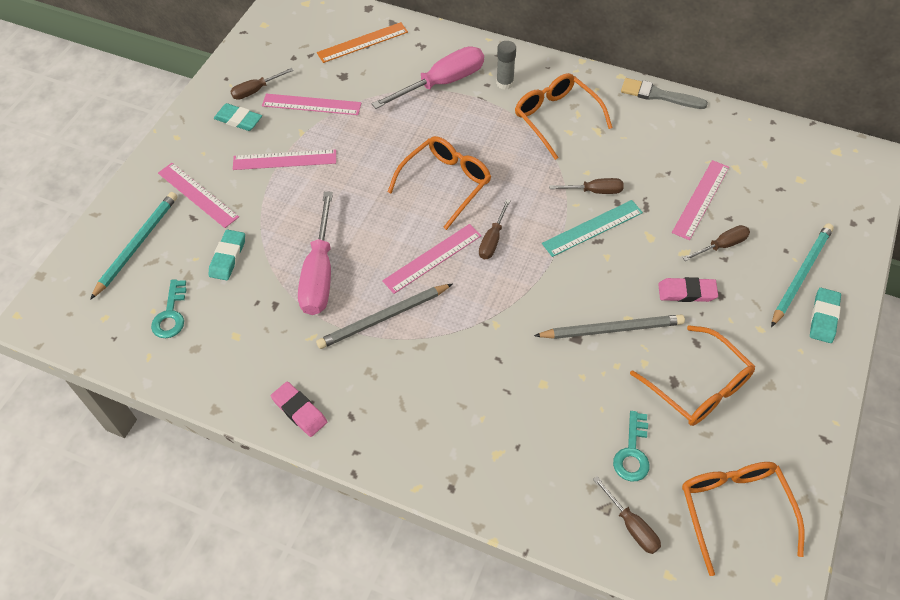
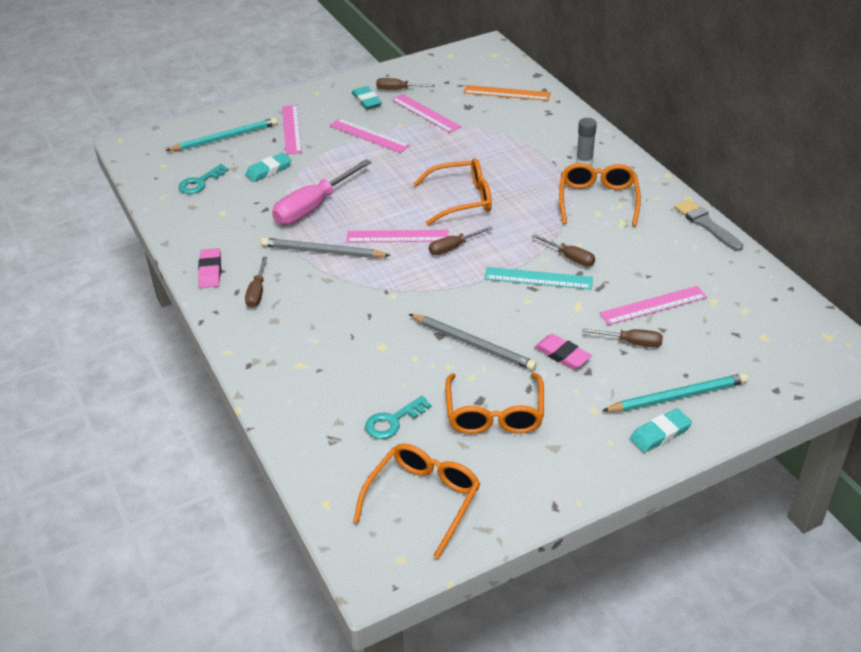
camera: 40 degrees right, 15 degrees down
pink screwdriver [372,46,484,109] -> none
brown screwdriver [593,476,661,554] -> brown screwdriver moved to [245,257,267,308]

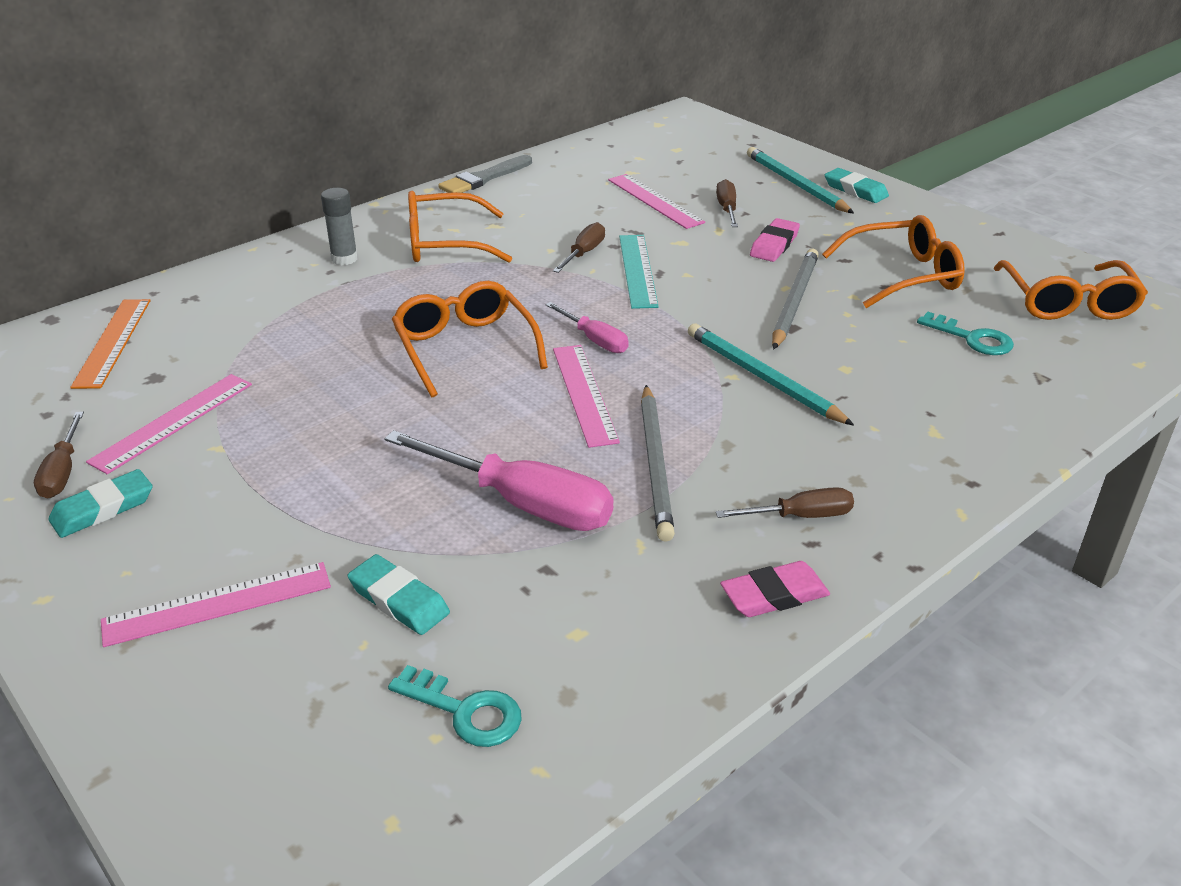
camera: 105 degrees left, 5 degrees down
turquoise pencil [165,118,278,151] -> turquoise pencil moved to [688,323,854,426]
pink ruler [329,118,410,153] -> none
orange glasses [353,443,480,559] -> orange glasses turned 105 degrees counterclockwise [994,260,1148,320]
brown screwdriver [429,226,493,255] -> pink screwdriver [545,302,629,353]

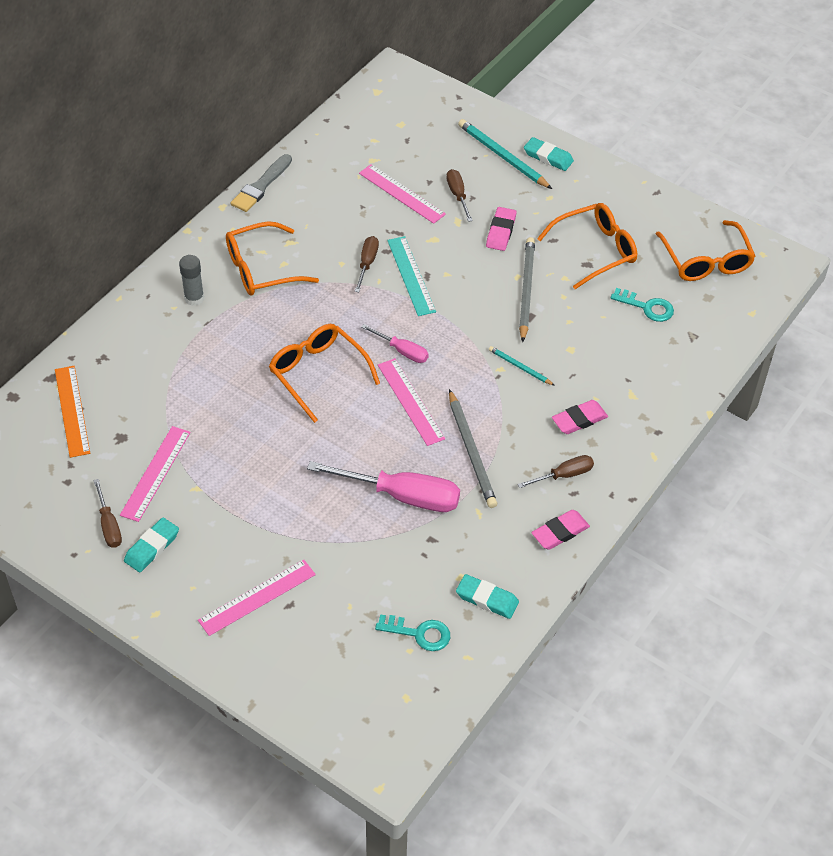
camera: 15 degrees left, 15 degrees up
turquoise eraser [348,554,450,635] -> turquoise eraser moved to [456,574,519,619]
turquoise pencil [688,323,854,426] -> turquoise pencil [489,346,555,386], size x0.55
none -> pink eraser [552,400,608,434]

